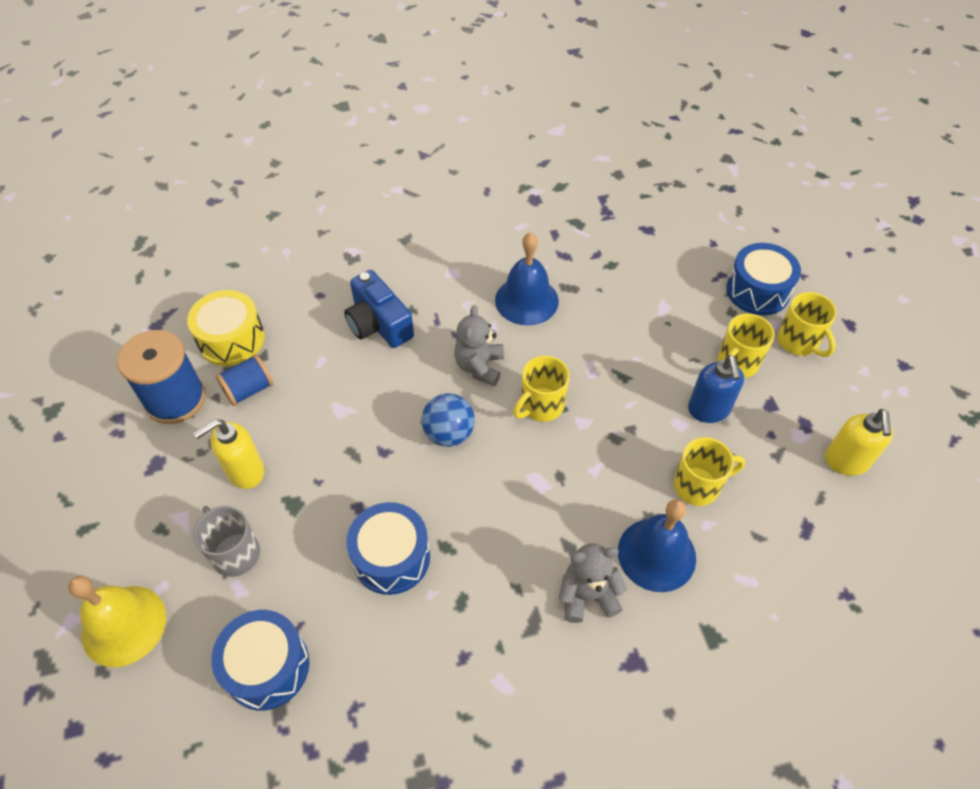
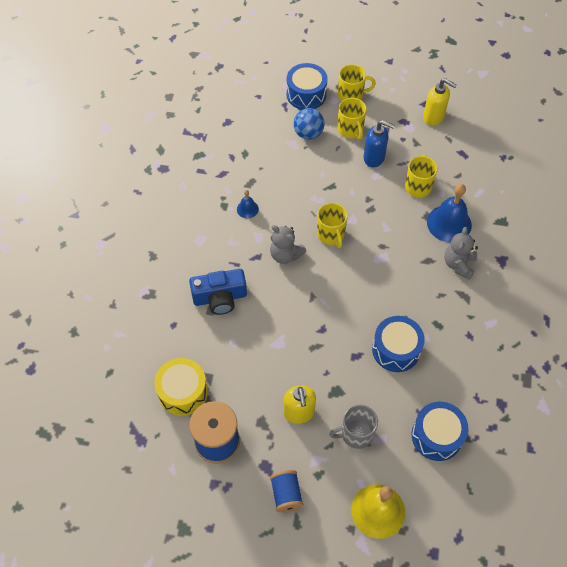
camera: 65 degrees left, 5 degrees up
blue spool [215,354,274,406] -> blue spool moved to [270,470,304,513]
blue ball [421,393,475,447] -> blue ball moved to [293,108,325,140]
blue bell [495,232,559,325] -> blue bell [237,190,259,218], size x0.50

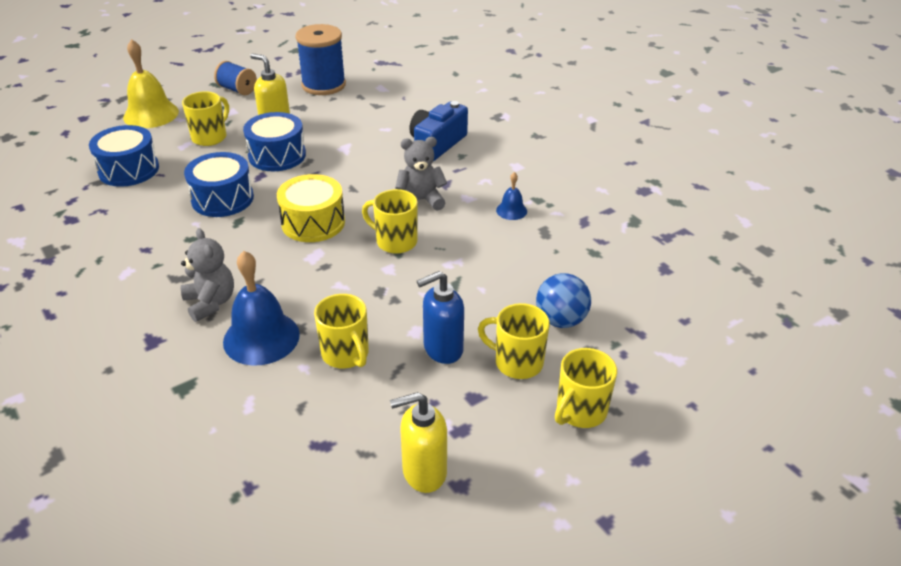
camera: 135 degrees right, 20 degrees down
yellow drum [154,358,208,416] -> yellow drum moved to [277,174,345,242]
blue drum [287,63,328,110] -> blue drum moved to [243,112,306,171]
grey mug [329,405,378,449] -> yellow mug [182,91,229,146]

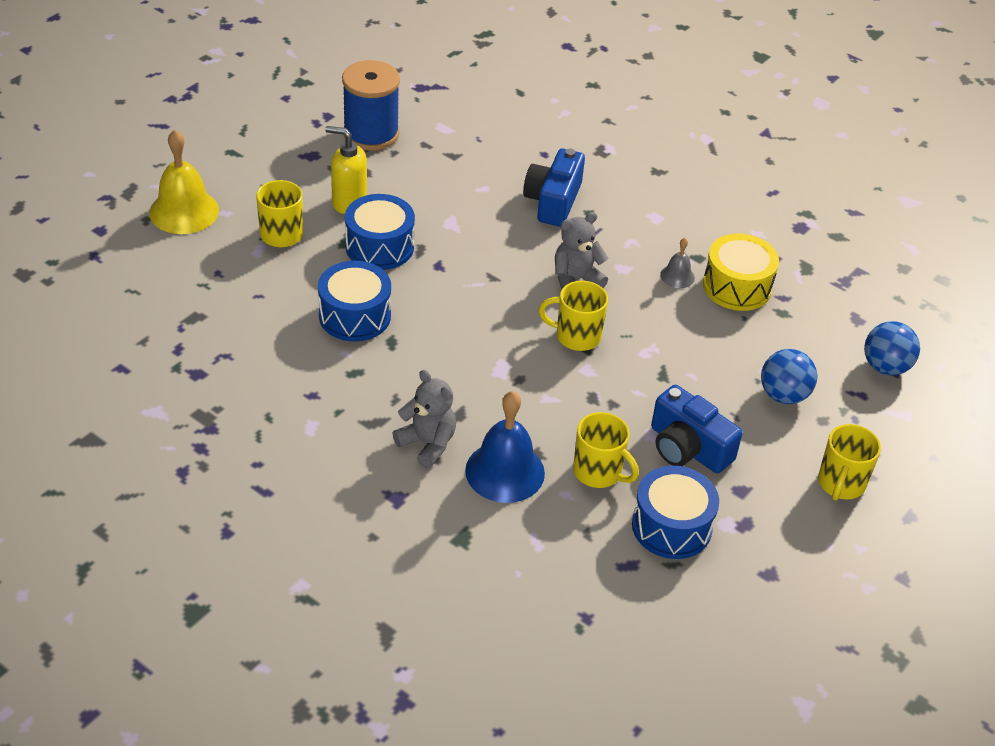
camera: 20 degrees left, 5 degrees up
blue drum [89,125,159,187] -> blue drum moved to [632,466,719,559]
blue spool [214,61,257,95] -> none
yellow drum [277,174,345,242] -> yellow drum moved to [703,234,779,311]
yellow soap dispenser [390,392,447,493] -> none
blue soap dispenser [417,271,464,364] -> blue camera [651,385,743,474]
yellow mug [478,303,550,379] -> none
blue bell [496,172,527,220] -> grey bell [660,238,695,288]
none -> blue ball [864,321,920,375]

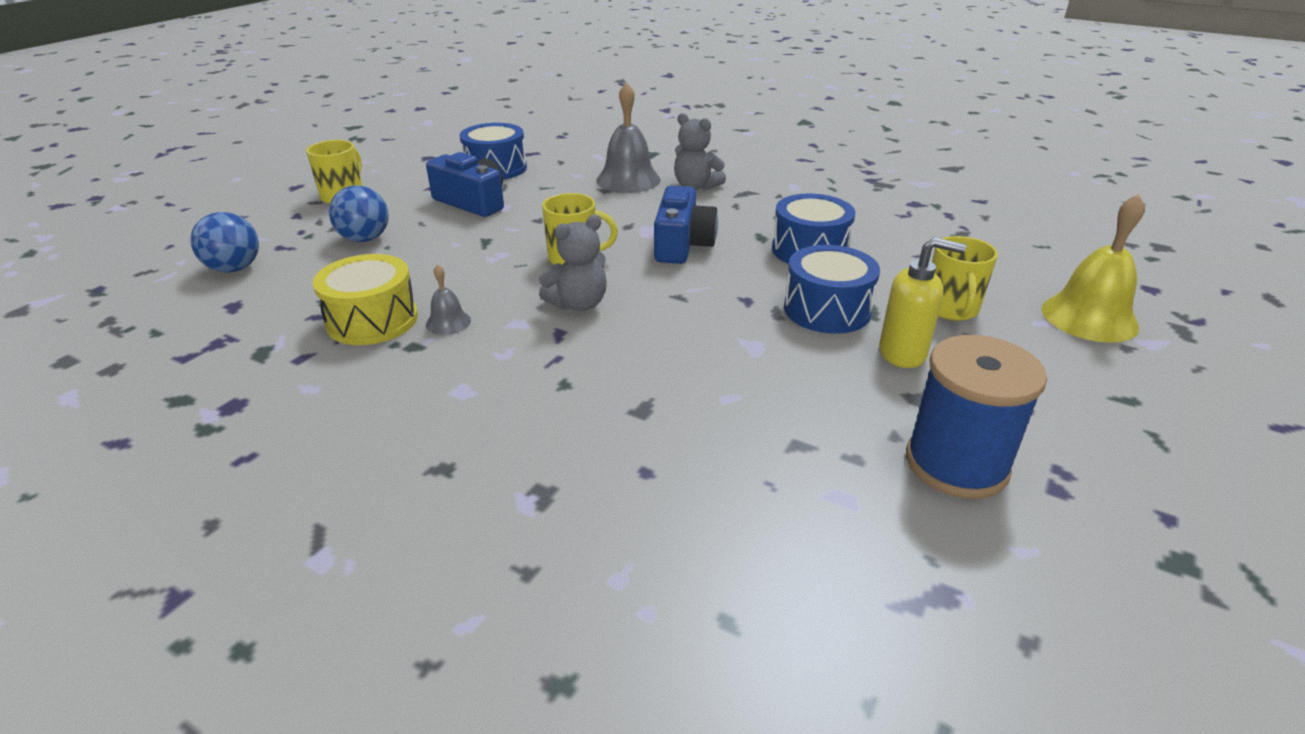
camera: 175 degrees right, 10 degrees down
blue bell [465,391,545,503] -> grey bell [596,82,661,193]
blue camera [523,149,585,227] -> blue camera moved to [654,186,718,264]
yellow mug [573,412,639,488] -> none

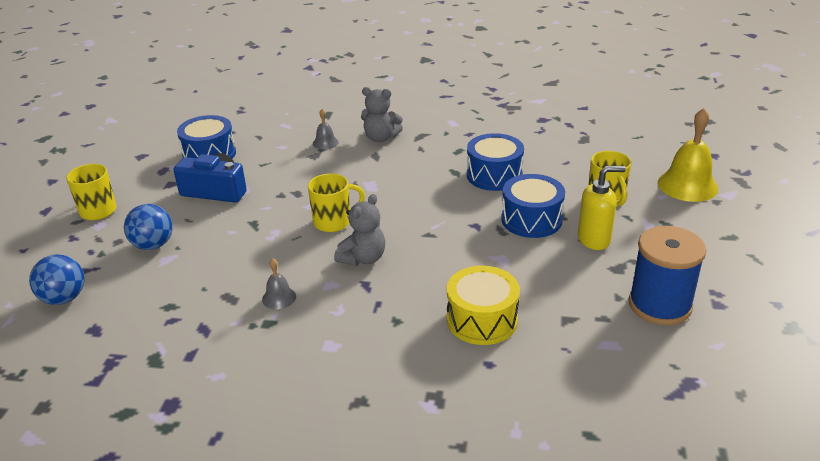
camera: 20 degrees left, 0 degrees up
yellow drum [313,254,418,345] -> yellow drum moved to [447,266,520,345]
grey bell [596,82,661,193] -> grey bell [313,109,339,150], size x0.50
blue camera [654,186,718,264] -> none

